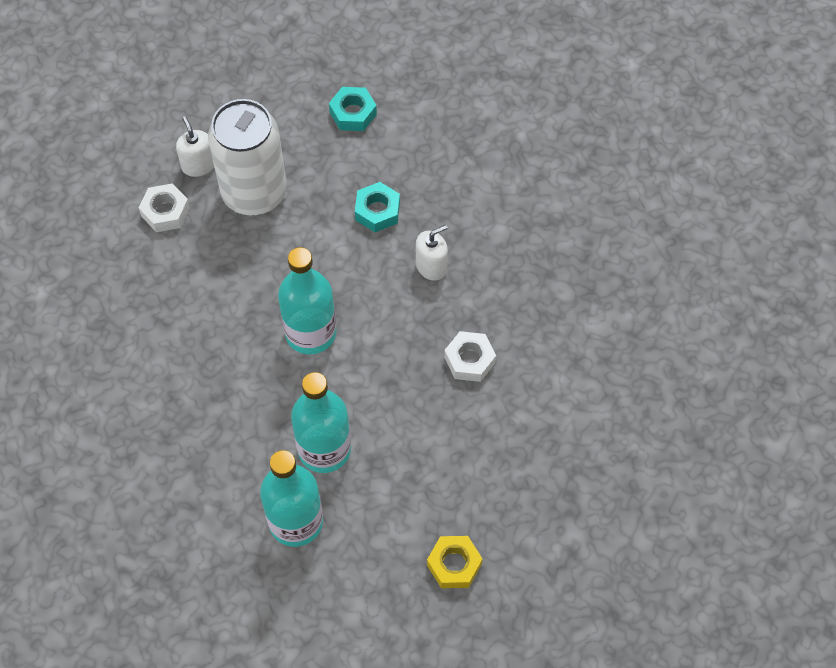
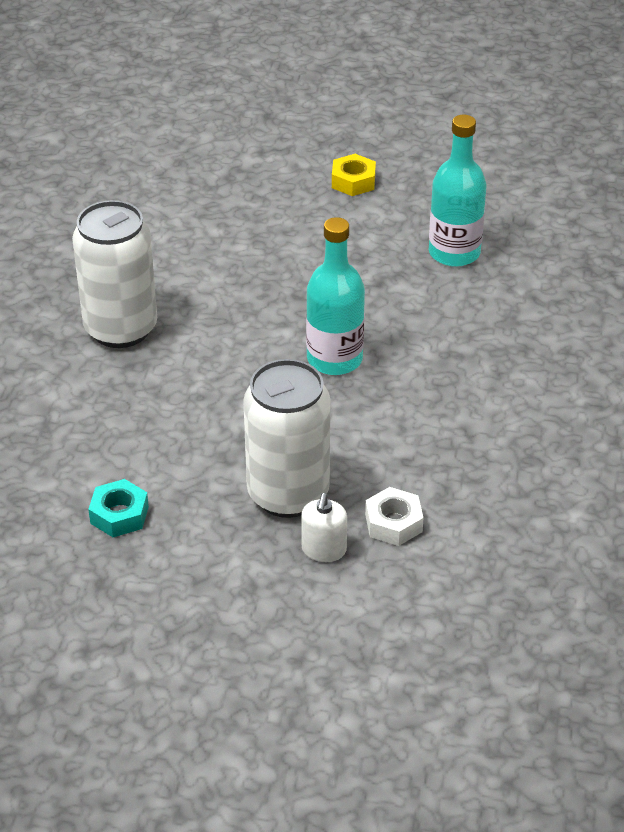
camera: 145 degrees left, 20 degrees down
turquoise bottle [291,372,351,473] -> none
turquoise nut [355,182,400,232] -> none
white soap dispenser [416,225,448,281] -> none
white nut [444,331,496,382] -> none
none -> white can [72,200,157,348]

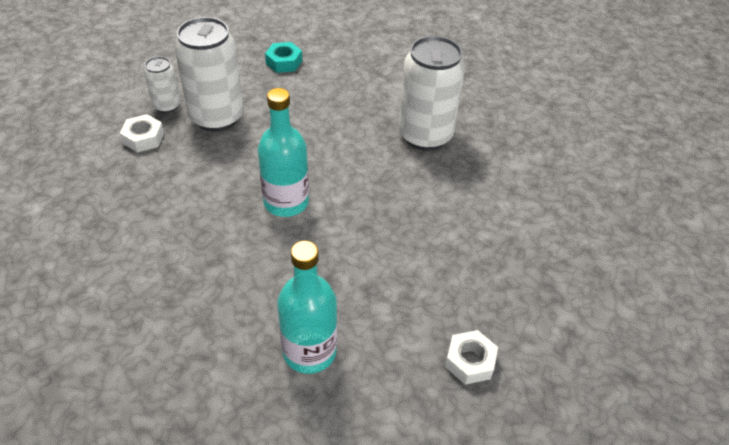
camera: 130 degrees right, 5 degrees up
white soap dispenser [301,493,347,562] -> white can [144,56,181,113]
yellow nut [332,154,376,196] -> white nut [445,330,498,385]

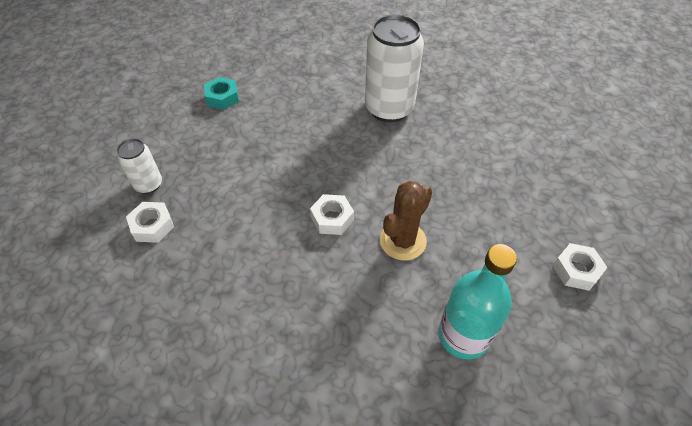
camera: 30 degrees left, 5 degrees up
white can [174,17,244,132] -> none
turquoise bottle [258,88,309,217] -> white nut [310,194,354,235]
none -> brown cactus [380,181,432,260]

